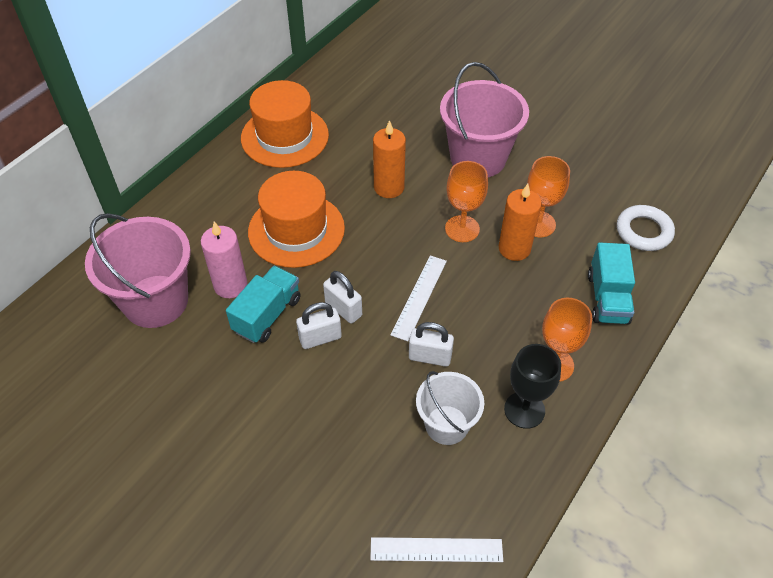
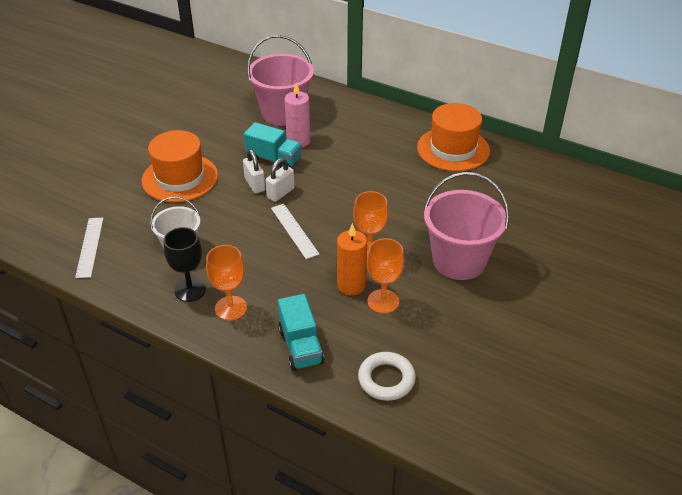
camera: 85 degrees right, 10 degrees down
orange hat [248,171,345,268] -> orange hat moved to [142,130,218,202]
orange candle [373,120,406,198] -> none
white ruler [390,255,447,341] -> white ruler turned 45 degrees clockwise [271,204,320,259]
white padlock [409,322,454,367] -> none
turquoise truck [588,243,635,324] -> turquoise truck turned 105 degrees counterclockwise [278,294,324,371]

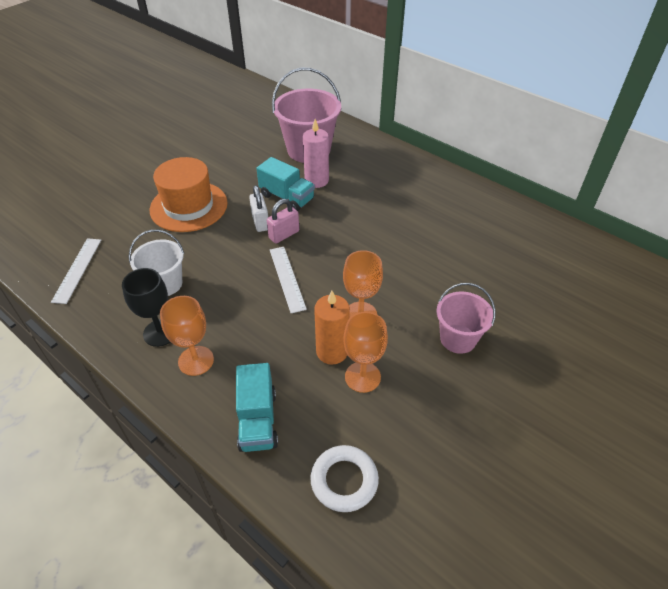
camera: 10 degrees right, 5 degrees up
white padlock [266,158,295,202] -> pink padlock [267,199,299,244]
orange hat [417,103,490,171] -> none
pink bucket [424,172,509,280] -> pink bucket [436,283,496,354], size x0.61

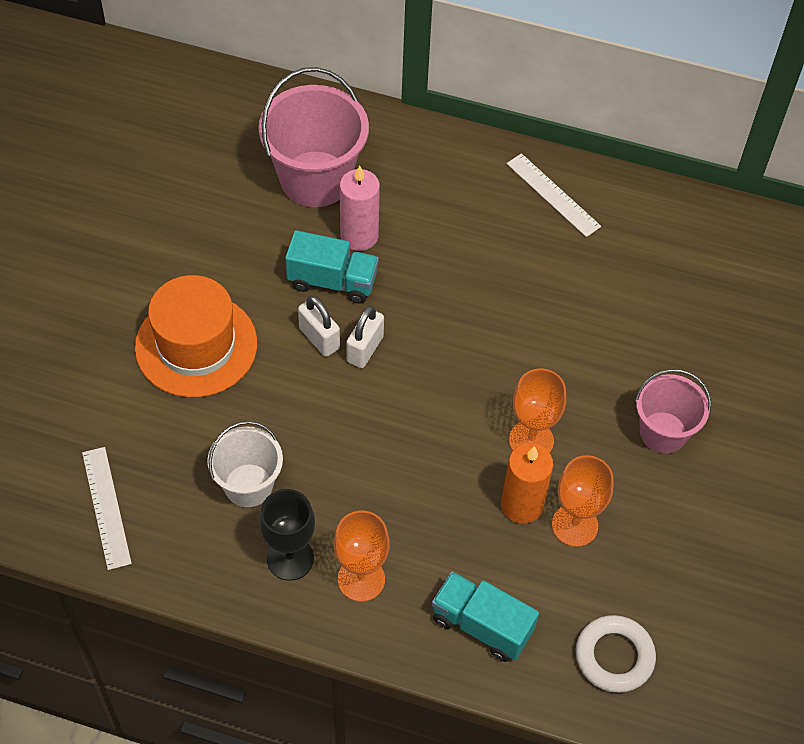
camera: 25 degrees left, 10 degrees up
turquoise truck [236,363,278,452] -> turquoise truck turned 150 degrees clockwise [432,571,539,662]
pink padlock [267,199,299,244] -> white padlock [346,305,384,368]
white ruler [270,247,307,313] -> white ruler moved to [507,153,601,237]

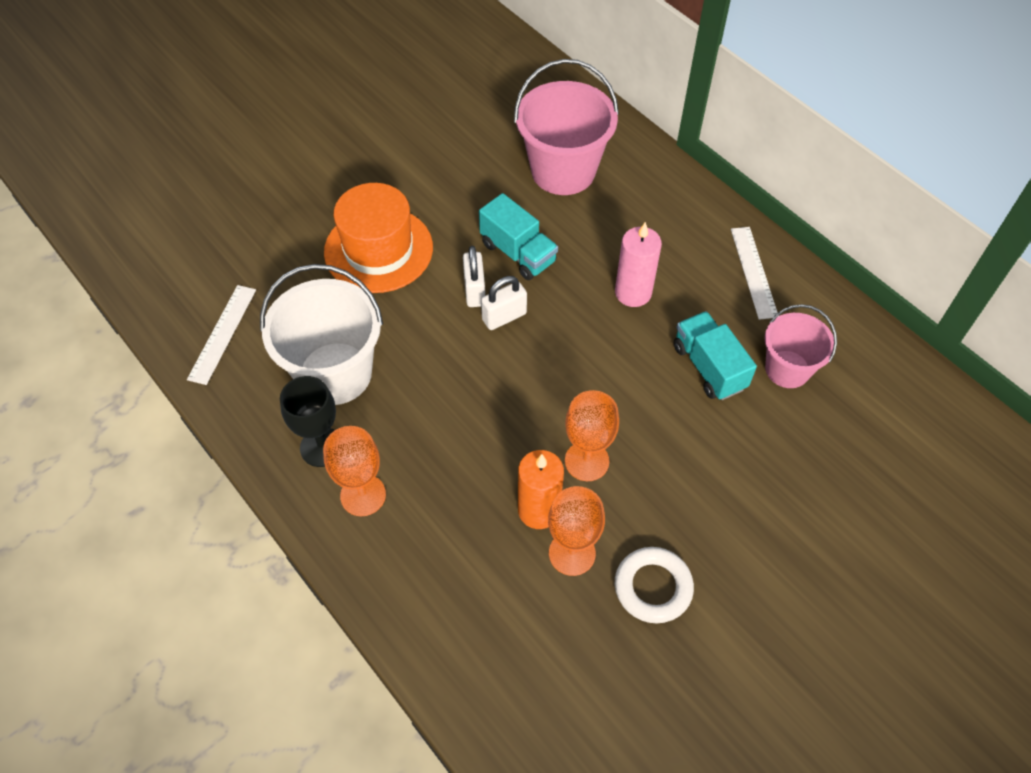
camera: 35 degrees right, 0 degrees up
white bucket [207,421,283,507] -> white bucket [260,264,383,405], size x1.64
pink candle [340,165,380,251] -> pink candle moved to [615,222,662,307]
turquoise truck [432,571,539,662] -> turquoise truck moved to [674,311,757,400]
white ring [576,615,656,693] -> white ring moved to [615,547,694,623]
pink bucket [635,369,711,453] -> pink bucket moved to [765,304,837,388]

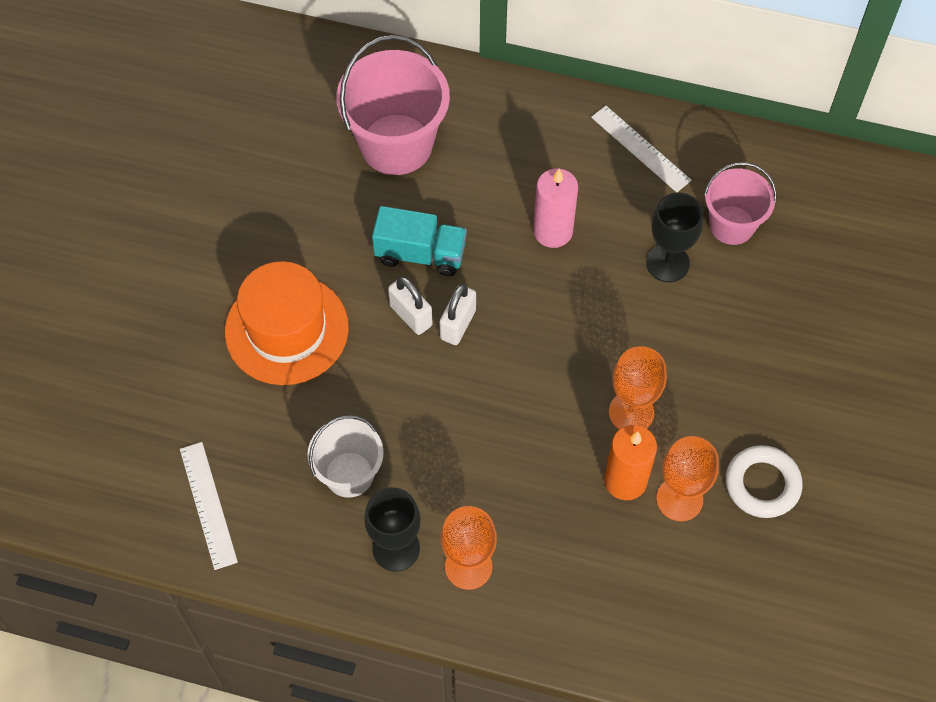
camera: 35 degrees left, 5 degrees up
white bucket [260,264,383,405] -> white bucket [308,415,384,497], size x0.61
turquoise truck [674,311,757,400] -> black goblet [646,192,703,282]

